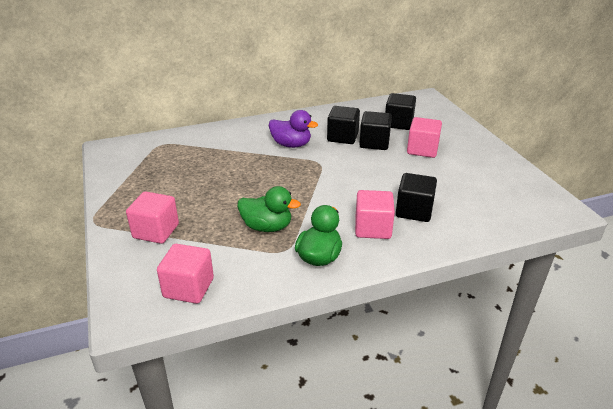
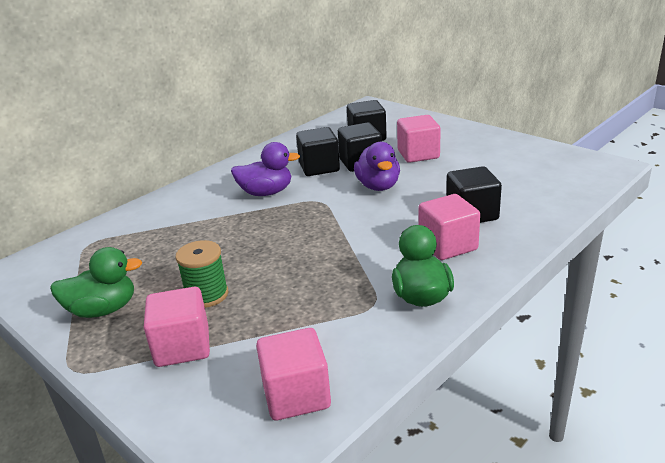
camera: 25 degrees left, 5 degrees down
green duck [237,186,301,232] -> green duck moved to [50,247,143,318]
none -> green spool [176,240,228,308]
none -> purple duck [354,142,400,191]

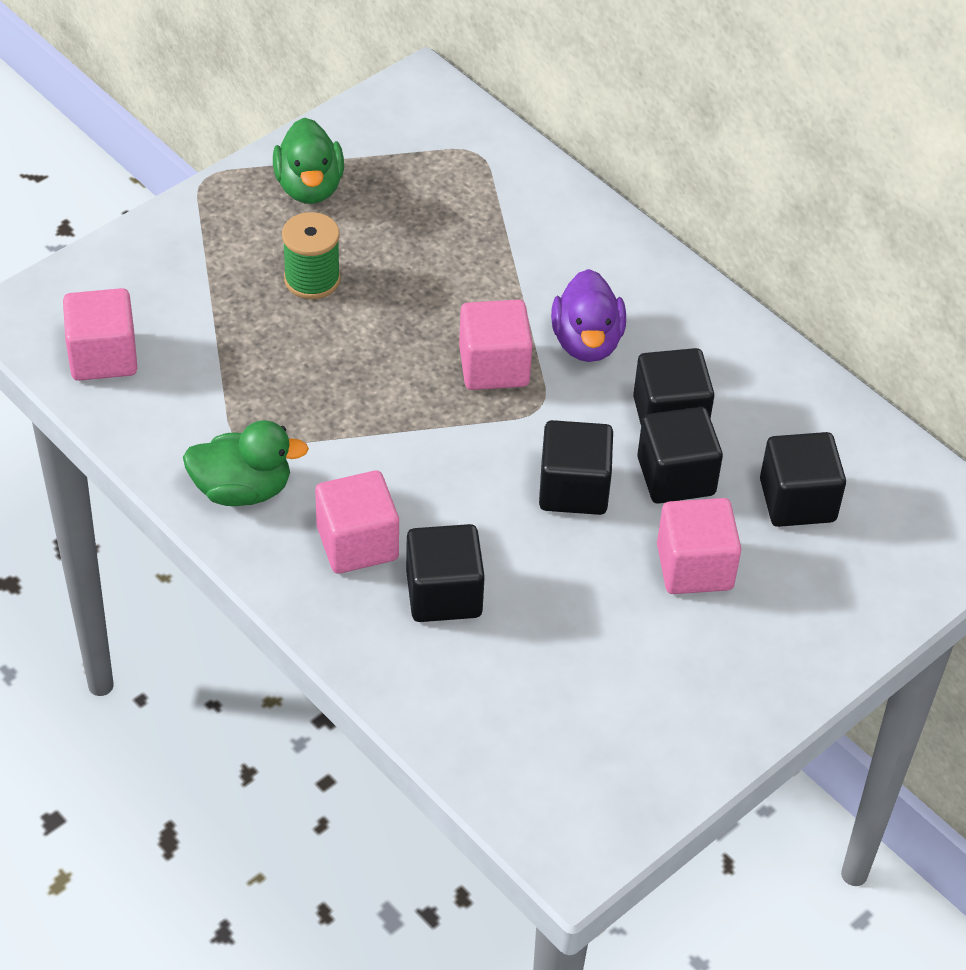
camera: 90 degrees right, 20 degrees up
pink cube [144,287,210,367] -> pink cube moved to [459,300,533,390]
purple duck [354,142,400,191] -> black cube [539,420,613,515]

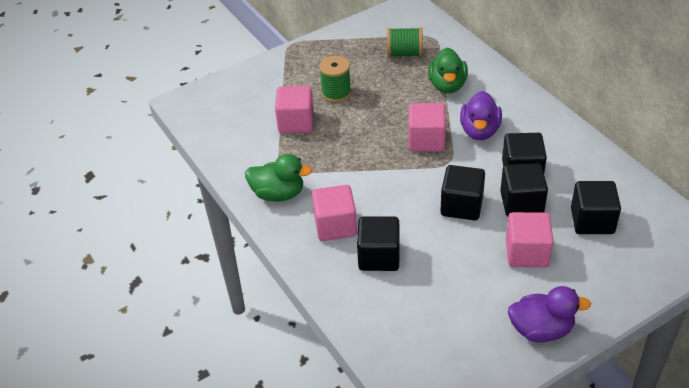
camera: 15 degrees right, 5 degrees down
pink cube [63,288,137,381] -> pink cube moved to [275,86,314,133]
green duck [273,118,344,204] -> green duck moved to [428,47,468,93]
none -> green spool [387,27,423,57]
none -> purple duck [508,286,591,343]

